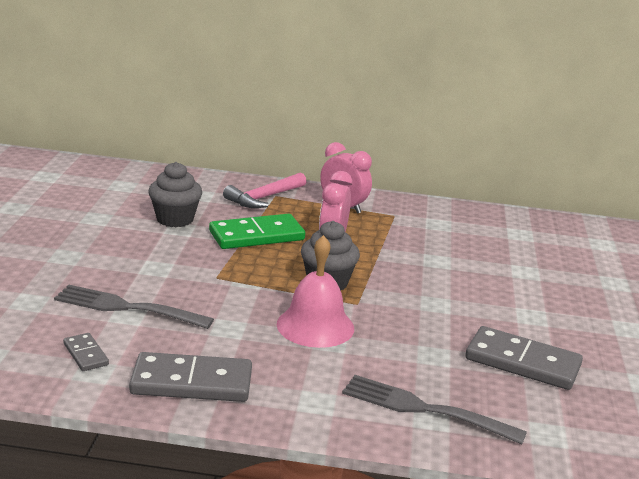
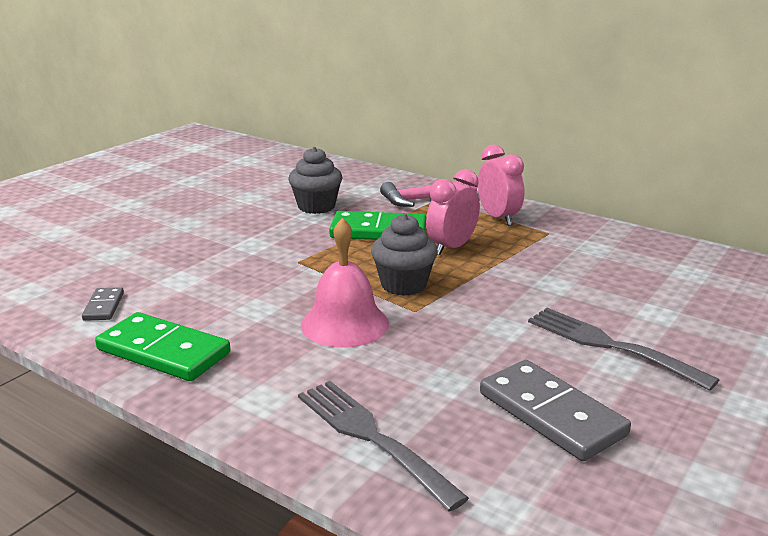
camera: 30 degrees right, 0 degrees up
grey fork [54,285,214,329] -> grey fork moved to [528,308,719,391]
grey domino [129,352,252,402] -> green domino [95,312,231,381]

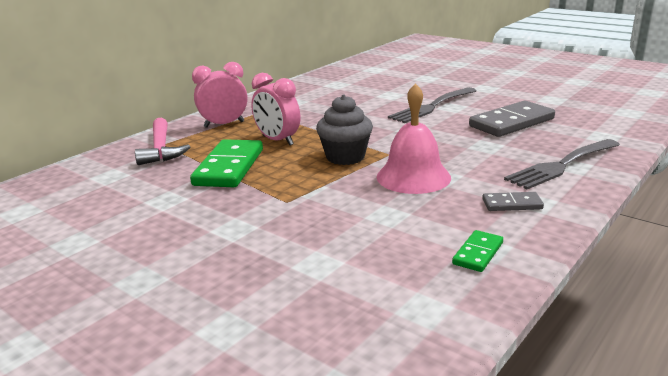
camera: 85 degrees left, 0 degrees up
grey domino [82,287,124,321] -> grey domino moved to [482,192,544,211]
green domino [95,312,231,381] -> green domino [452,230,503,272], size x0.50
grey cupcake [289,147,342,214] -> none

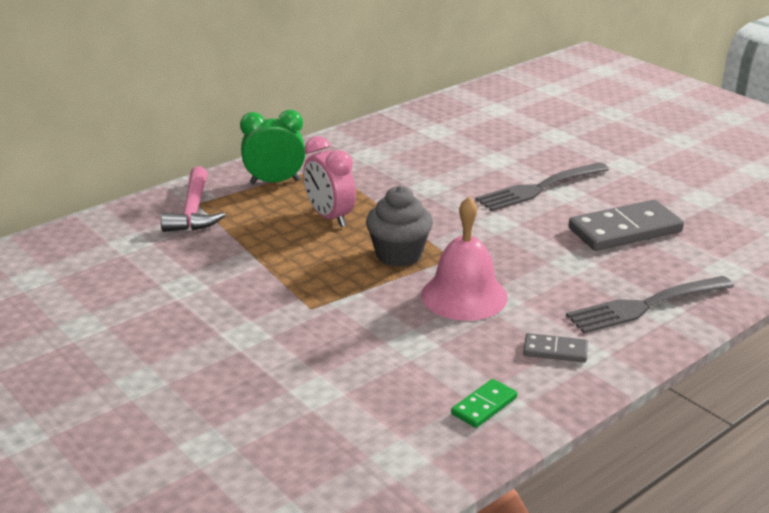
camera: 10 degrees right, 5 degrees up
green domino [190,139,263,187] -> none
pink clock [192,62,248,128] -> green clock [240,110,305,184]

